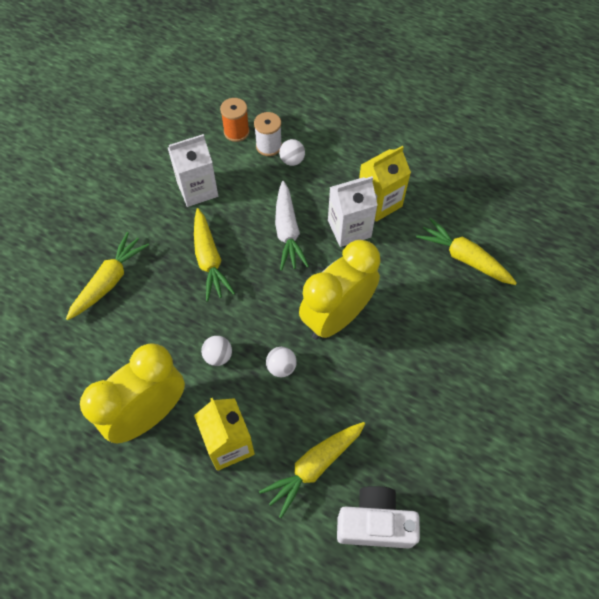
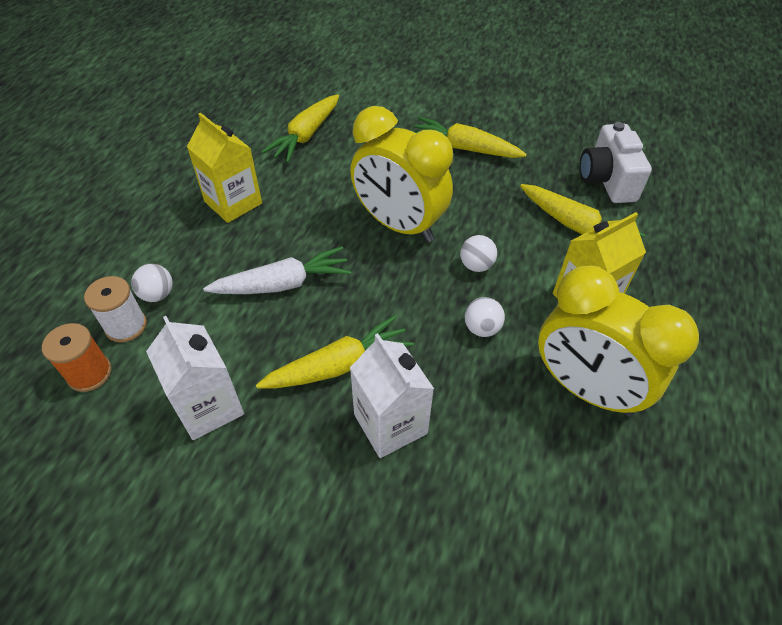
camera: 100 degrees left, 10 degrees down
yellow carrot [66,232,149,320] -> yellow carrot moved to [414,117,527,158]
white carton [328,176,378,247] -> white carton moved to [350,333,434,458]

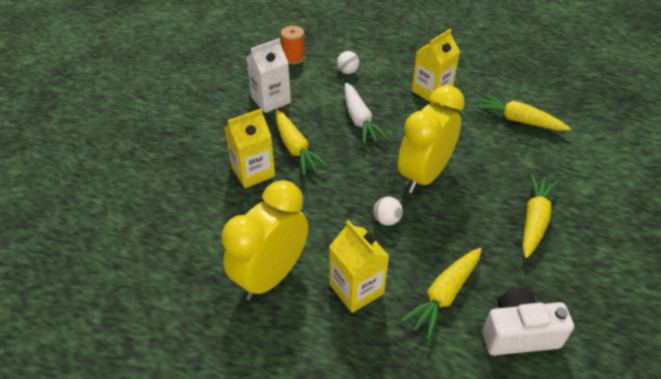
camera: 90 degrees right, 5 degrees down
white spool [84,276,147,343] -> none
white carton [350,333,434,458] -> yellow carton [224,108,275,188]
white ball [465,297,505,337] -> none

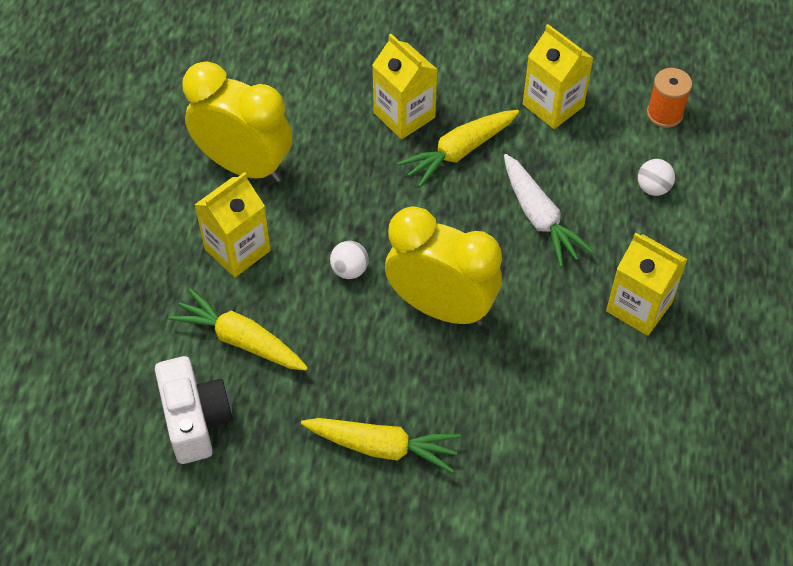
camera: 80 degrees right, 10 degrees up
white carton [246,38,291,113] -> yellow carton [523,24,593,129]
white carrot [344,82,389,145] -> white carrot turned 90 degrees counterclockwise [504,154,594,267]
yellow carrot [473,93,571,131] -> none

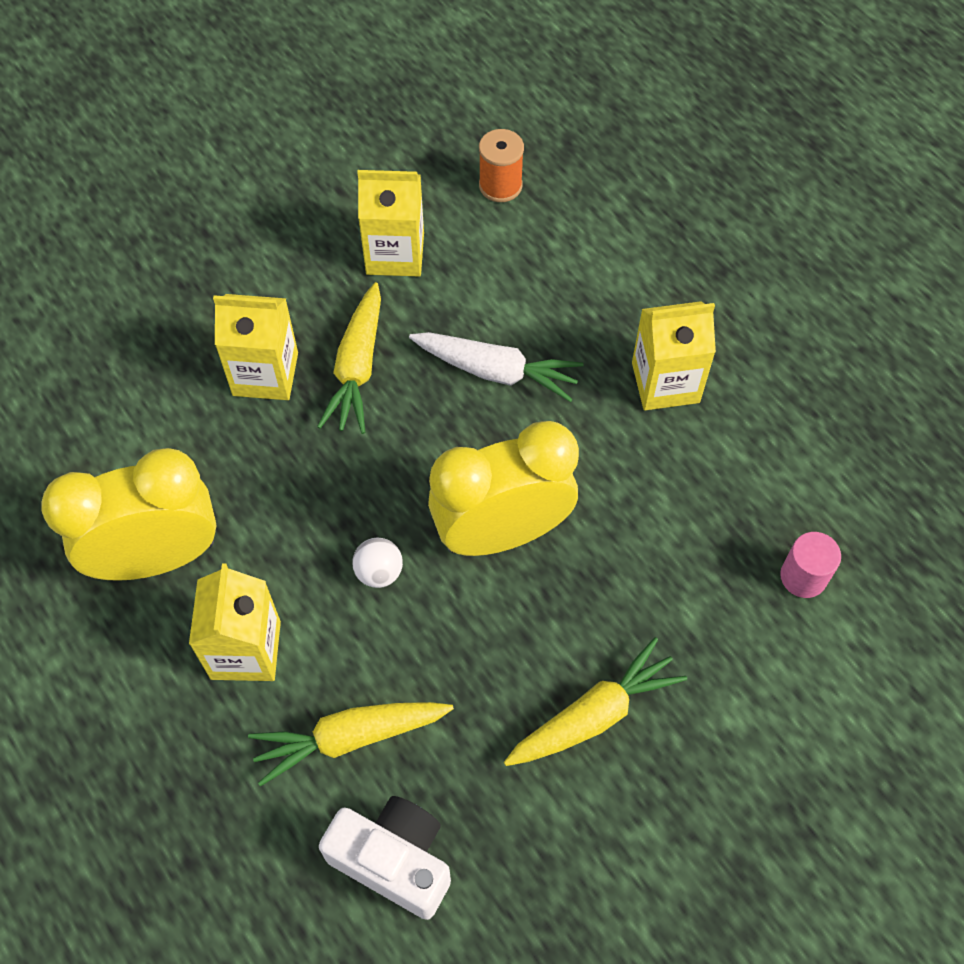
camera: 45 degrees left, 5 degrees up
white ball [638,159,675,196] -> none
none -> pink cylinder [780,532,841,598]

